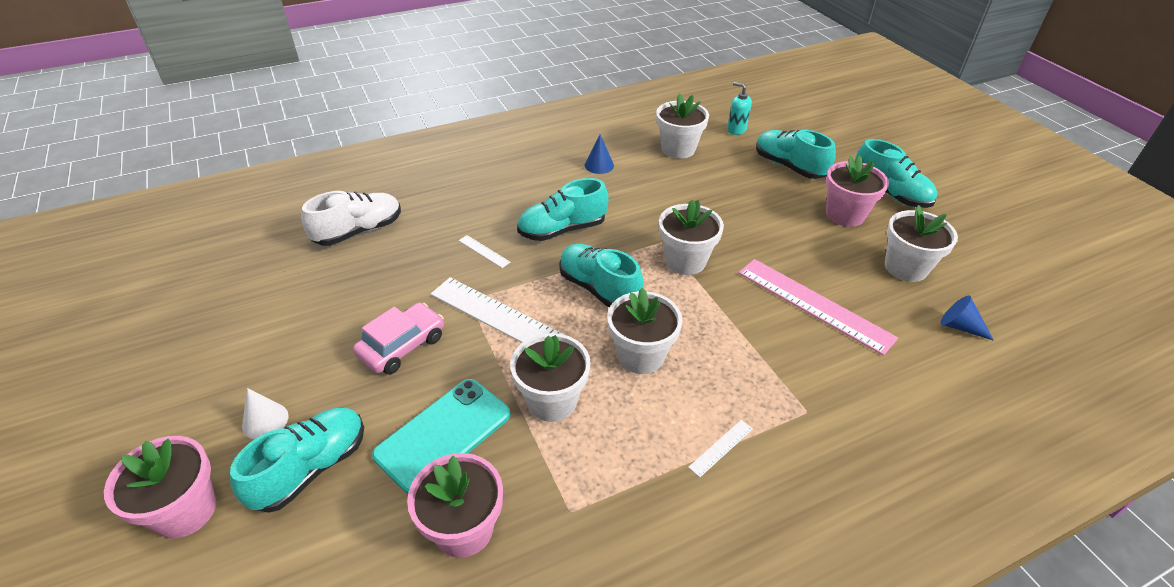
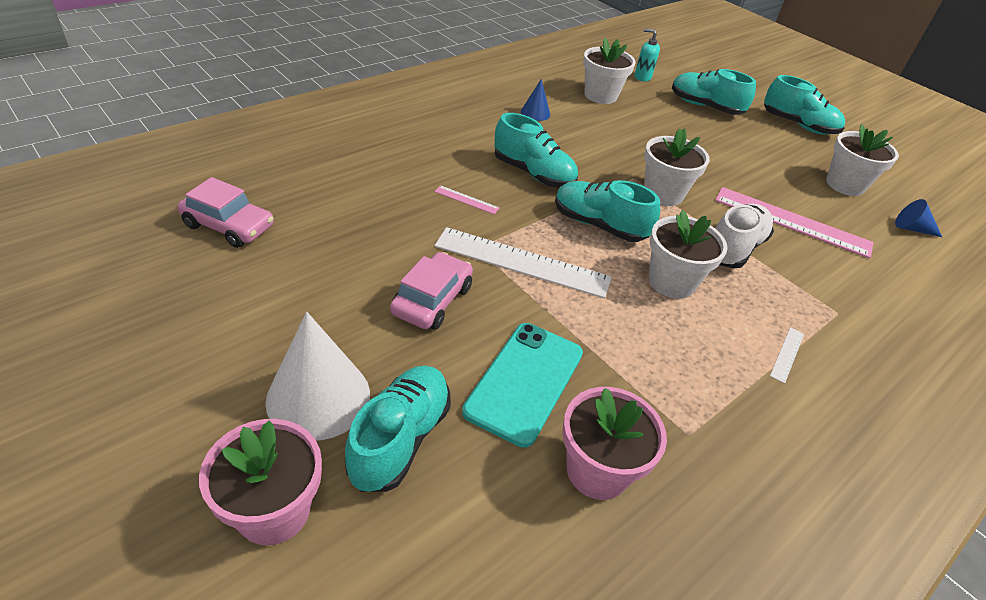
camera: 20 degrees left, 0 degrees up
white cone [242,388,288,439] -> white cone [265,312,370,441], size x1.96
white shoe [301,191,401,246] -> white shoe moved to [715,204,774,268]
white ruler [459,235,511,268] -> pink ruler [434,185,499,214]
white flower pot [510,333,591,422] -> none
turquoise shoe [517,178,609,241] -> turquoise shoe turned 105 degrees counterclockwise [494,113,578,188]
pink flower pot [826,155,889,227] -> none
none -> pink car [177,177,274,248]

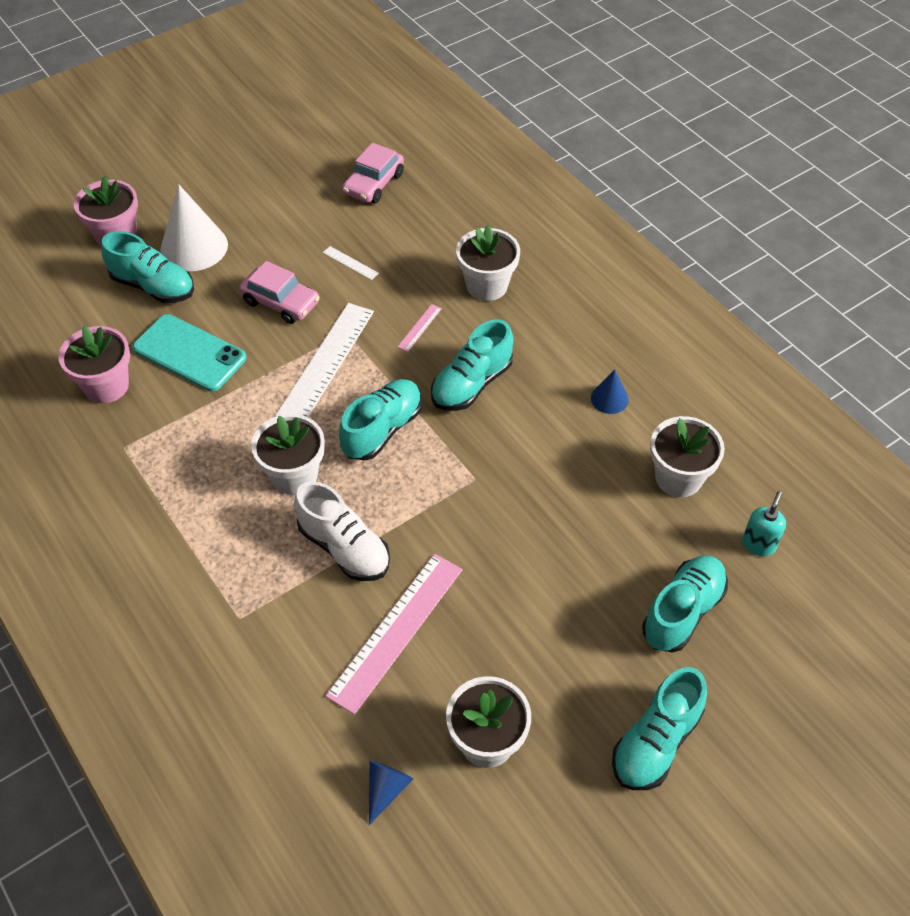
camera: 100 degrees right, 10 degrees up
white flower pot [644,129,710,206] -> white flower pot moved to [456,225,520,301]
white ruler [770,327,804,384] -> white ruler moved to [323,246,379,280]

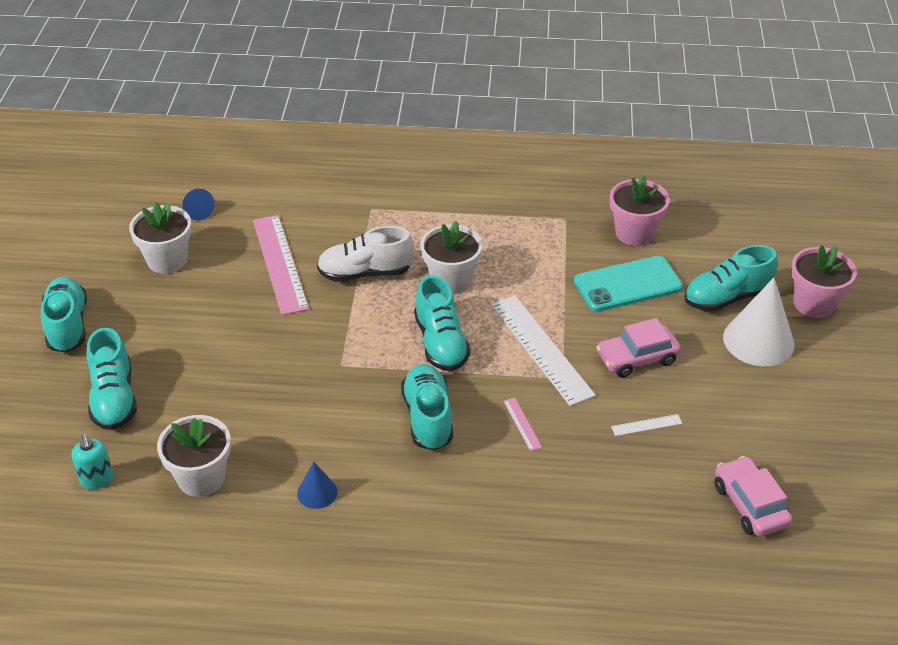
camera: 130 degrees right, 10 degrees down
white flower pot [456,225,520,301] -> none

